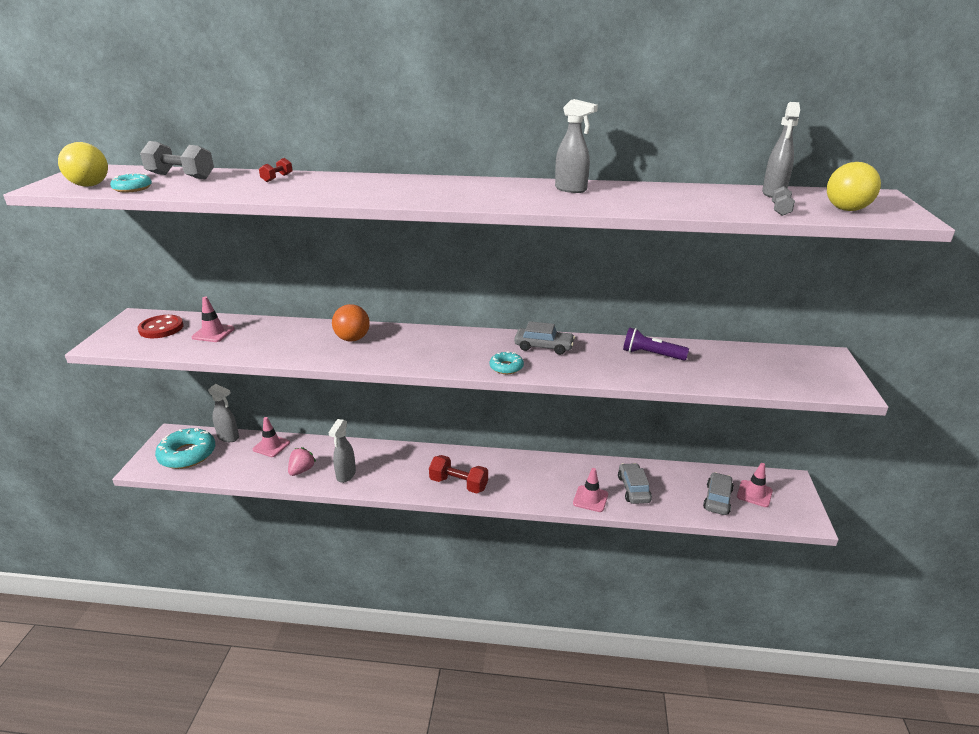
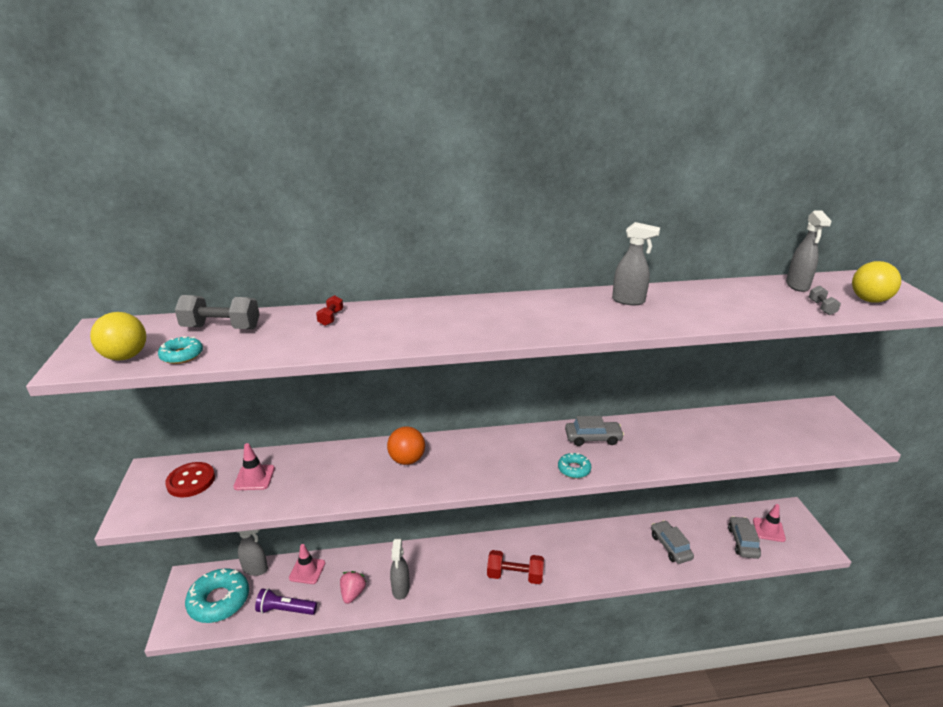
camera: 15 degrees left, 0 degrees up
pink traffic cone [573,468,608,512] -> none
purple flashlight [623,327,689,360] -> purple flashlight moved to [255,588,317,615]

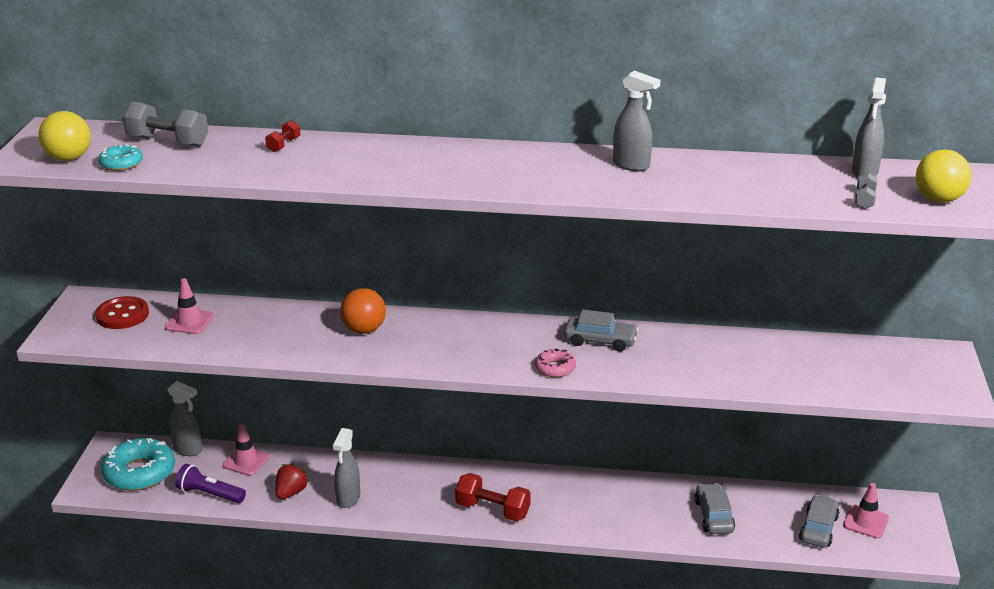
camera: 15 degrees right, 0 degrees up
pink strawberry [340,571,366,604] -> red strawberry [275,463,309,500]
turquoise donut [558,453,591,478] -> pink donut [535,348,576,377]

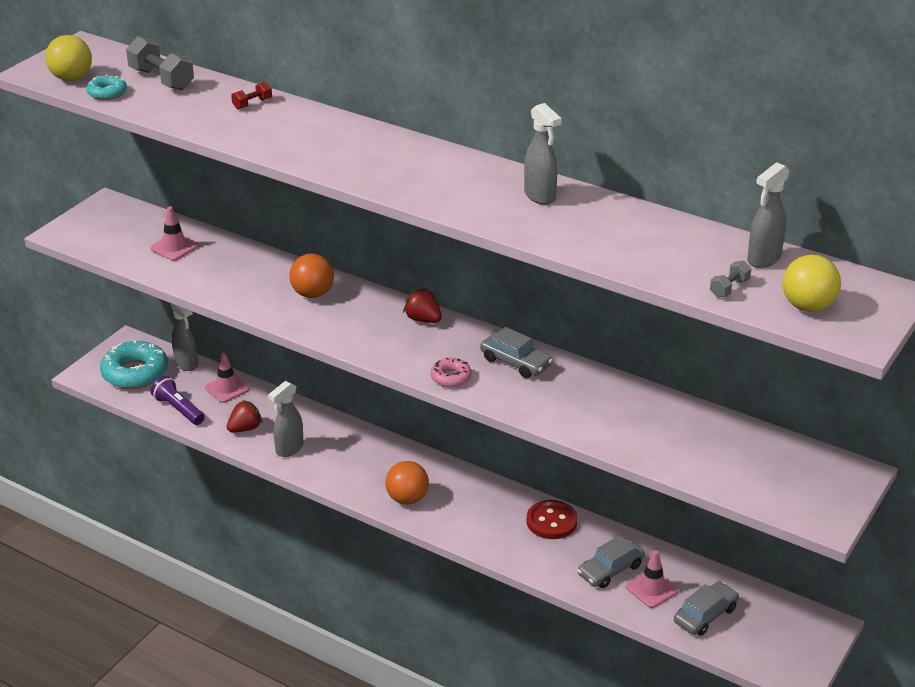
camera: 25 degrees right, 5 degrees up
red button [95,296,149,329] -> red button moved to [526,500,577,539]
red dumbbell [455,473,531,521] -> orange ball [385,461,429,505]
grey car [695,483,735,534] -> grey car turned 150 degrees counterclockwise [577,535,645,588]
pink traffic cone [843,483,889,538] -> pink traffic cone moved to [626,550,679,608]
none -> red strawberry [403,288,442,323]

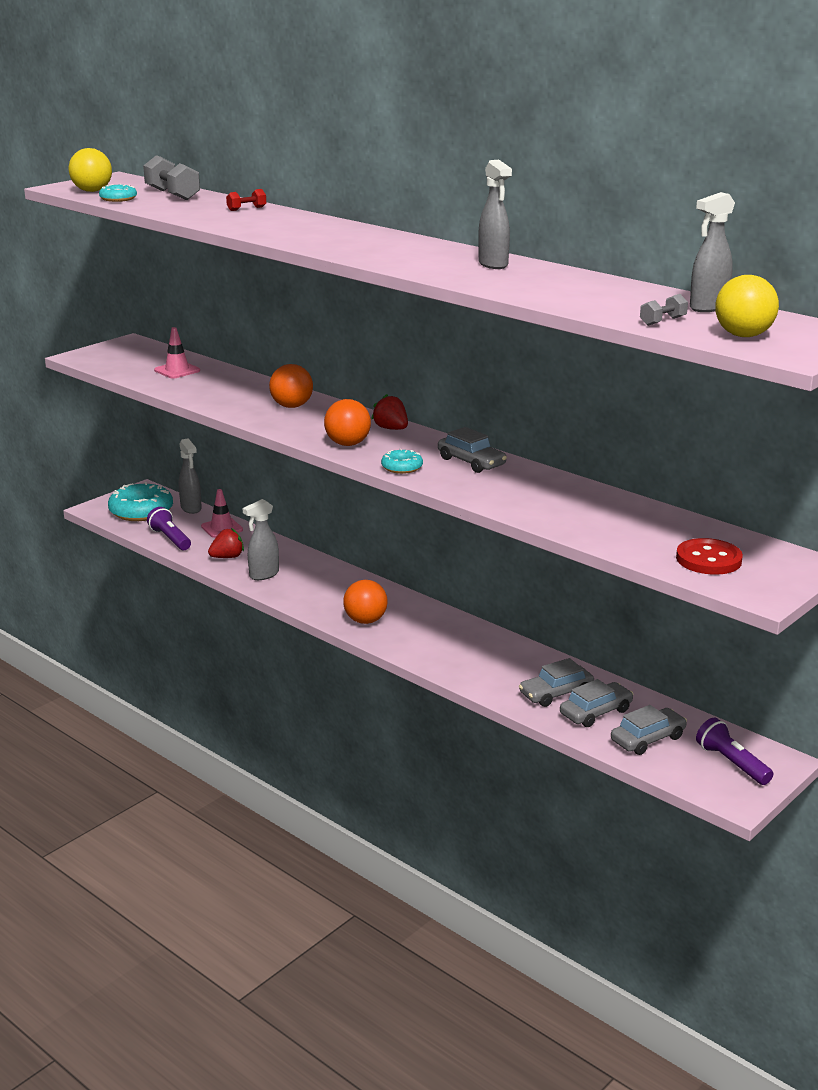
camera: 10 degrees right, 10 degrees down
pink donut [431,358,472,387] -> turquoise donut [381,449,423,474]
red button [526,500,577,539] -> red button moved to [676,538,743,575]
pink traffic cone [626,550,679,608] -> grey car [560,679,634,727]
none -> orange ball [324,399,371,446]
none -> purple flashlight [696,718,773,785]

